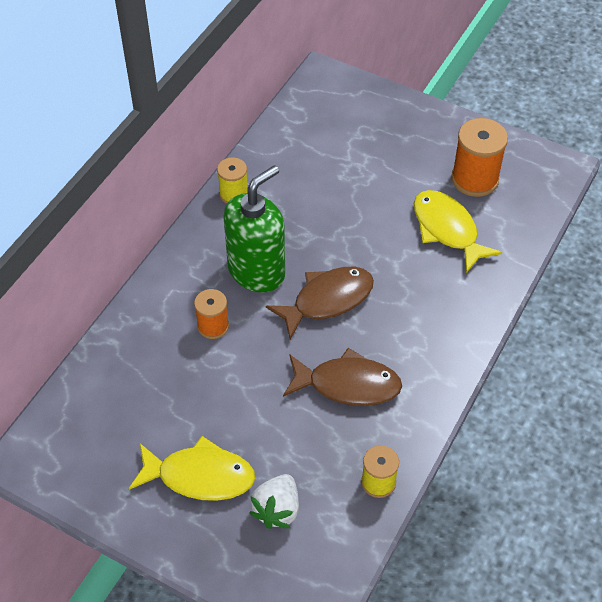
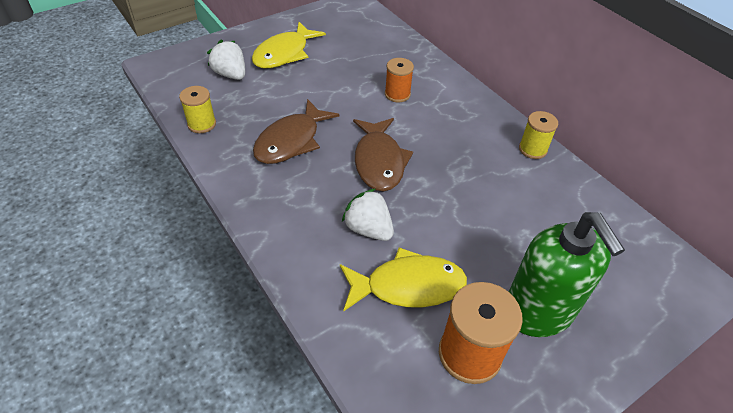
camera: 115 degrees right, 5 degrees down
green soap dispenser [223,165,285,293] -> green soap dispenser moved to [509,212,625,337]
none -> white strawberry [342,188,394,241]

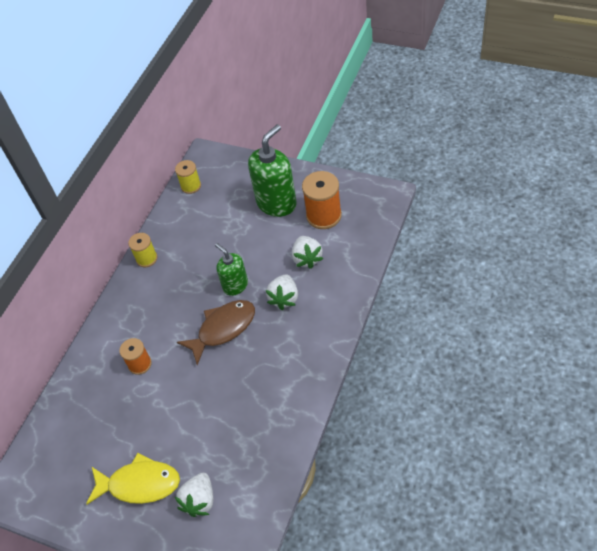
camera: 115 degrees left, 5 degrees up
yellow spool [179,86,216,133] -> yellow spool moved to [175,160,201,194]
brown fish [253,99,339,164] -> none
yellow fish [340,247,467,312] -> white strawberry [292,236,323,269]
none -> green soap dispenser [215,243,248,296]

